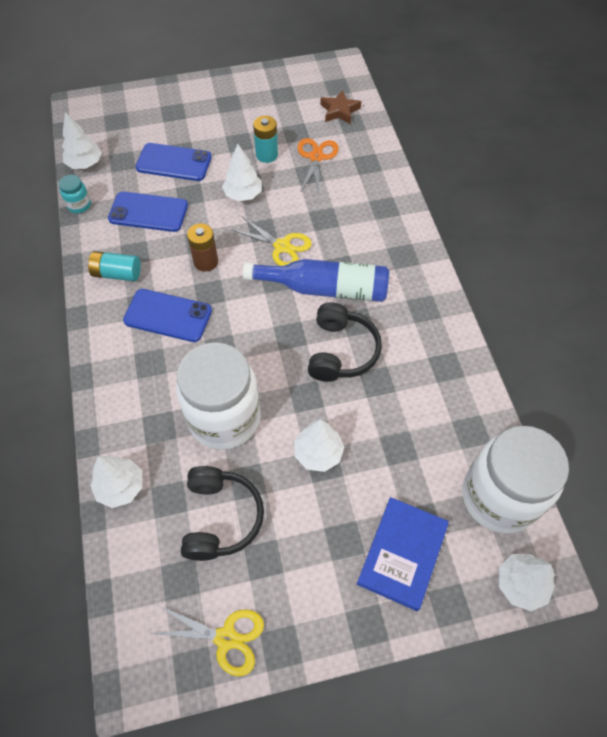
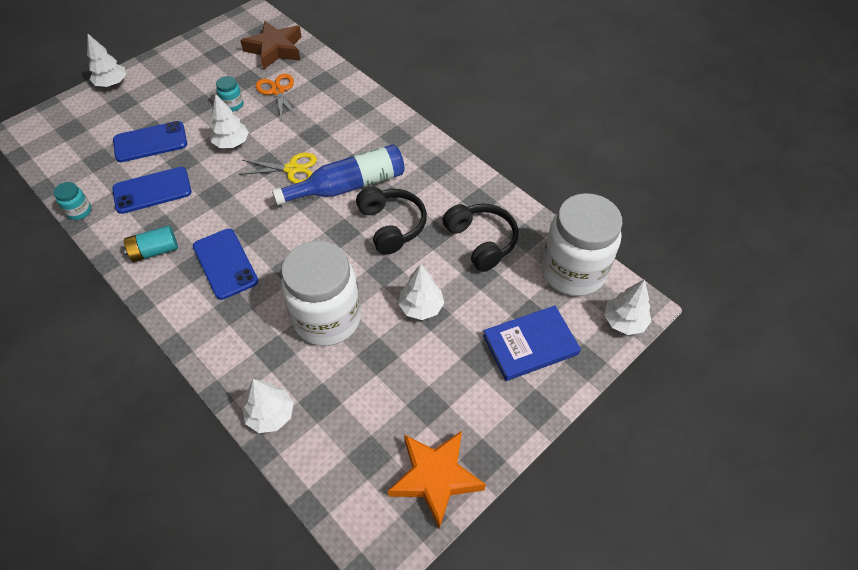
camera: 30 degrees left, 5 degrees down
white tree [62,112,102,169] -> white tree moved to [87,34,126,87]
blue phone [123,289,212,342] -> blue phone turned 75 degrees clockwise [193,229,258,300]
yellow scissors [149,606,264,676] -> orange star [388,431,486,529]
black headphones [181,466,264,561] -> black headphones moved to [442,203,519,272]
brown battery [187,224,218,272] -> none
turquoise battery [253,116,278,163] -> turquoise jar [216,76,243,112]
brown star [320,90,361,124] -> brown star [240,21,302,70], size x1.61
blue book [357,497,449,611] -> blue book turned 75 degrees clockwise [483,305,581,381]

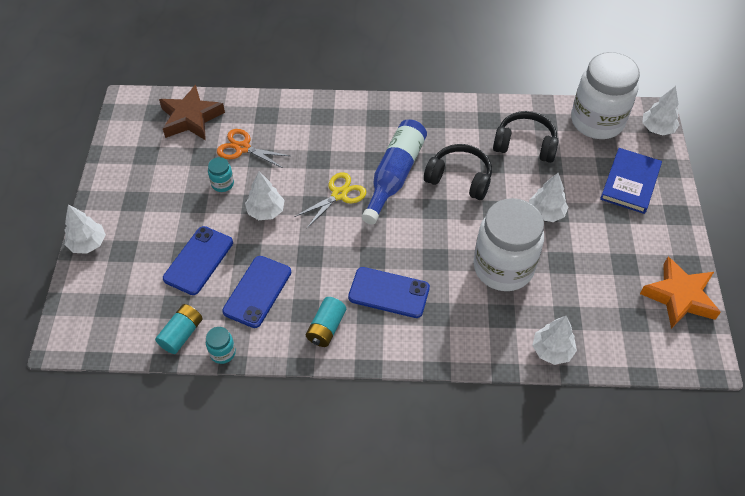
camera: 45 degrees left, 0 degrees up
none -> turquoise battery [155,304,203,354]

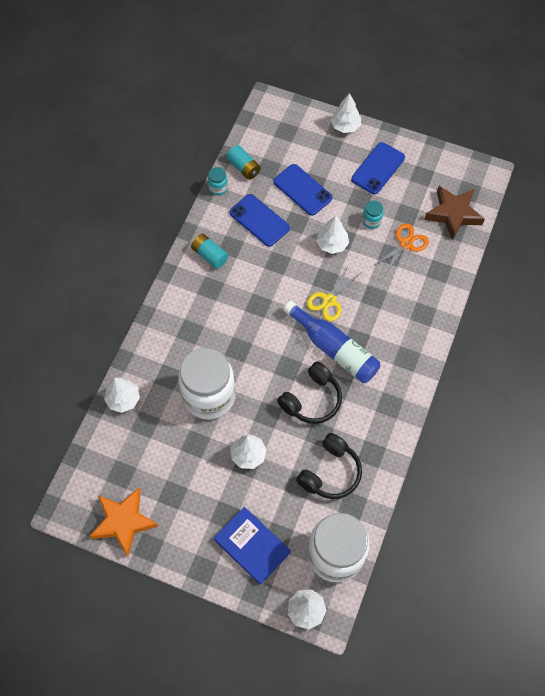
camera: 110 degrees right, 10 degrees up
yellow scissors [294,172,366,228] -> yellow scissors turned 60 degrees clockwise [307,266,362,321]
blue phone [348,267,430,318] -> blue phone moved to [351,142,405,194]

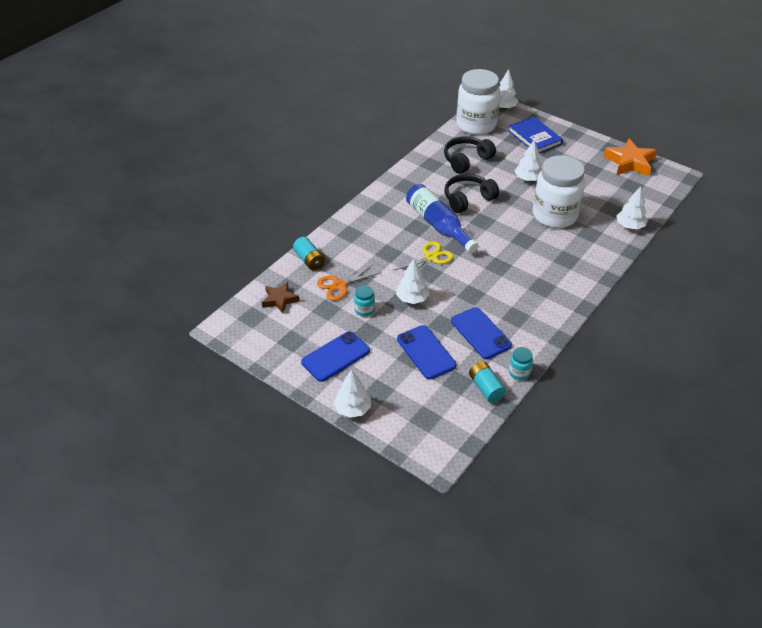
camera: 165 degrees left, 20 degrees down
turquoise battery [191,234,228,269] -> turquoise battery moved to [293,237,325,270]
brown star [424,186,485,241] -> brown star [262,282,299,314], size x0.62

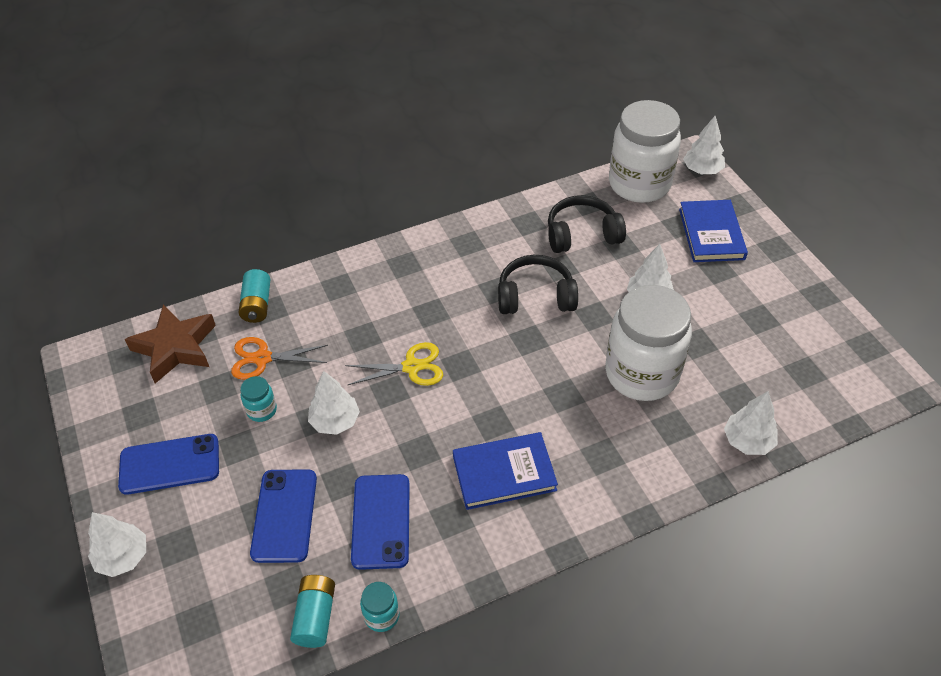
camera: 30 degrees right, 5 degrees up
brown star [262,282,299,314] -> brown star [125,305,216,383], size x1.61
blue bottle [406,184,478,253] -> none
orange star [603,138,657,176] -> none
none -> blue book [453,432,558,510]

